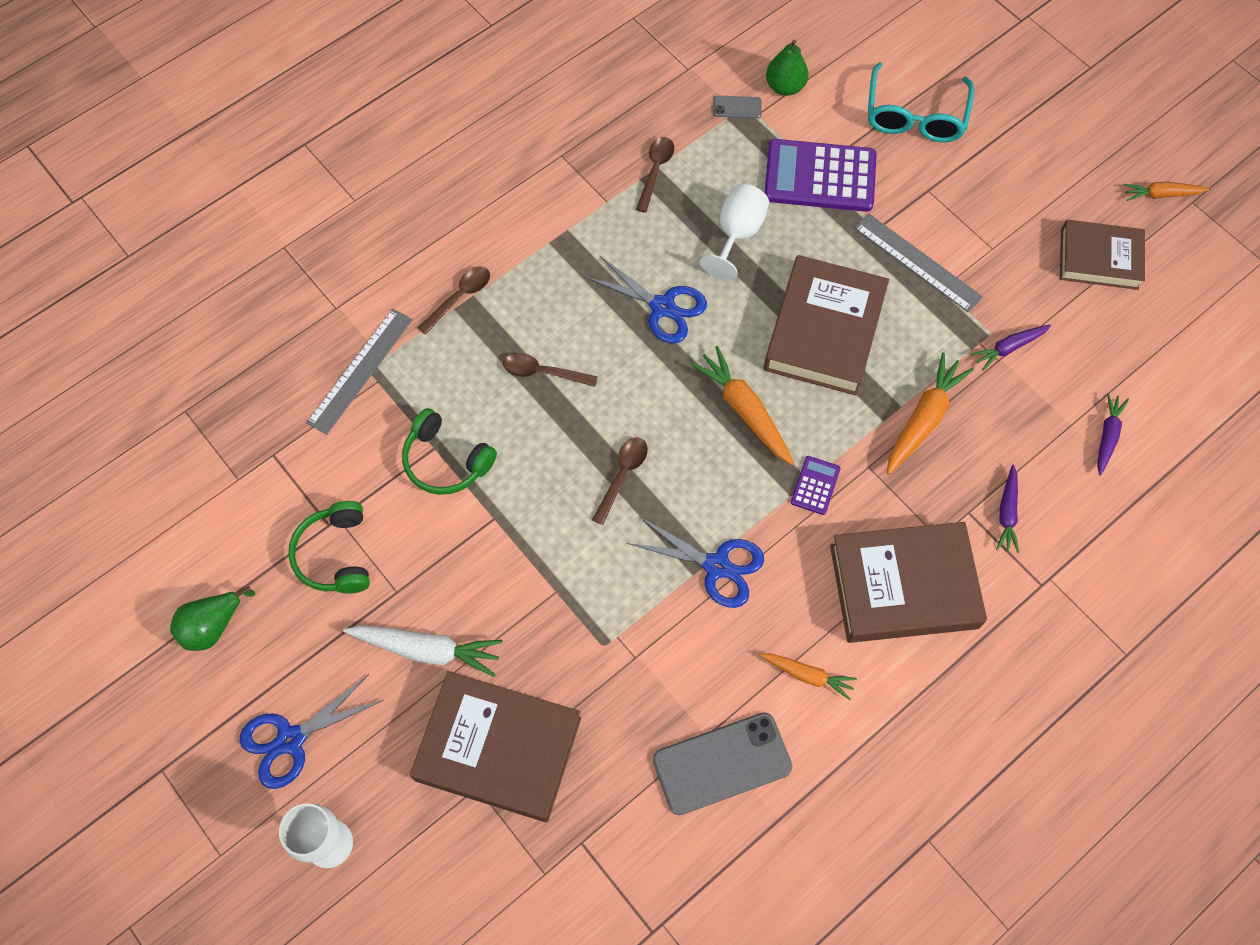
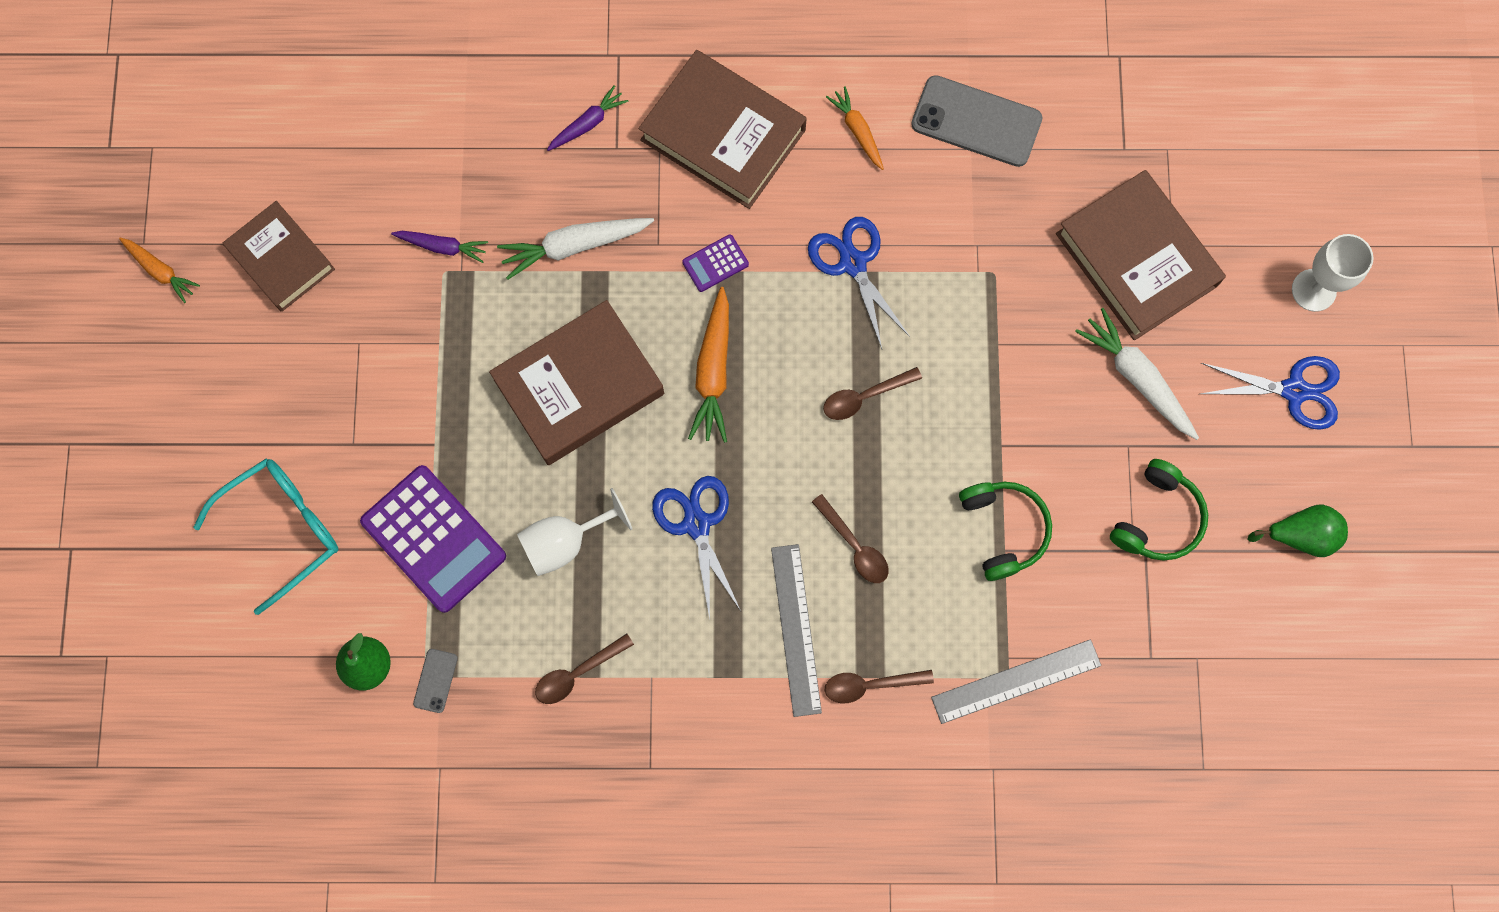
camera: 140 degrees left, 10 degrees up
grey phone [713,95,762,119] -> grey phone turned 60 degrees clockwise [413,649,458,713]
grey ruler [854,214,983,313] -> grey ruler moved to [771,544,822,717]
orange carrot [887,353,974,474] -> white carrot [497,218,654,280]
purple carrot [1097,393,1129,475] -> none

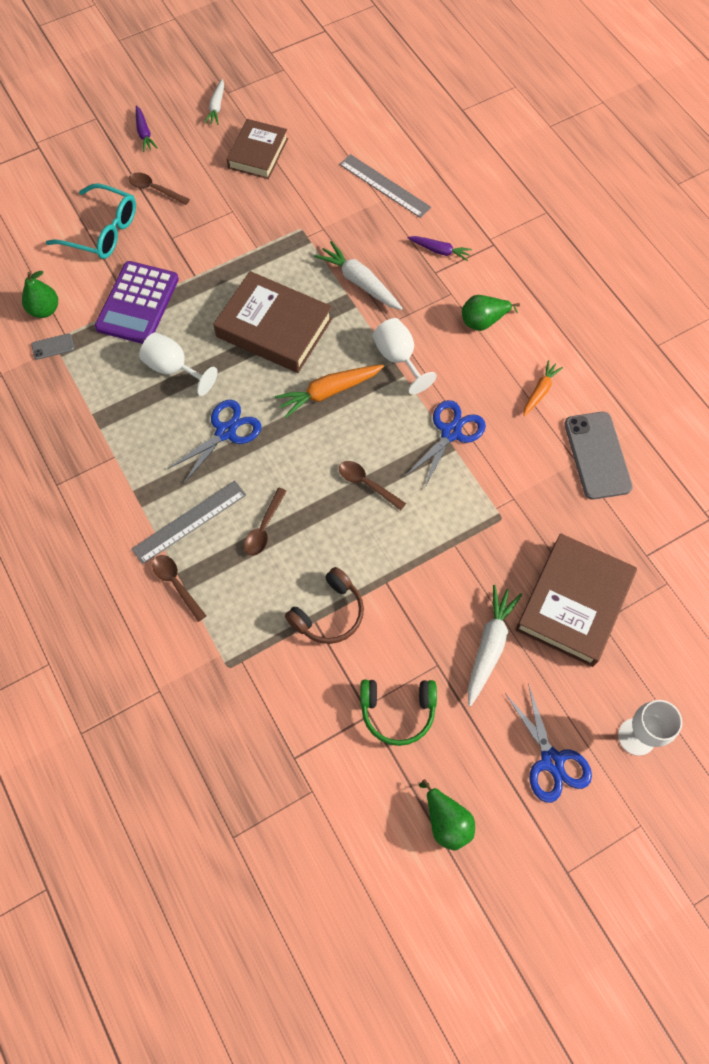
camera: 60 degrees right, 10 degrees down
orange carrot [119,238,200,303] -> white carrot [204,79,224,125]
purple carrot [391,231,488,263] -> purple carrot moved to [136,105,157,152]
brown spoon [535,633,634,704] -> brown spoon moved to [128,173,190,205]
brown book [639,50,807,209] -> green pear [462,295,520,331]
purple calculator [682,234,749,292] -> white goblet [373,318,437,394]
grey ruler [931,639,1101,724] -> grey ruler moved to [339,154,431,218]
green headphones [959,482,1052,581] -> brown headphones [285,567,364,644]

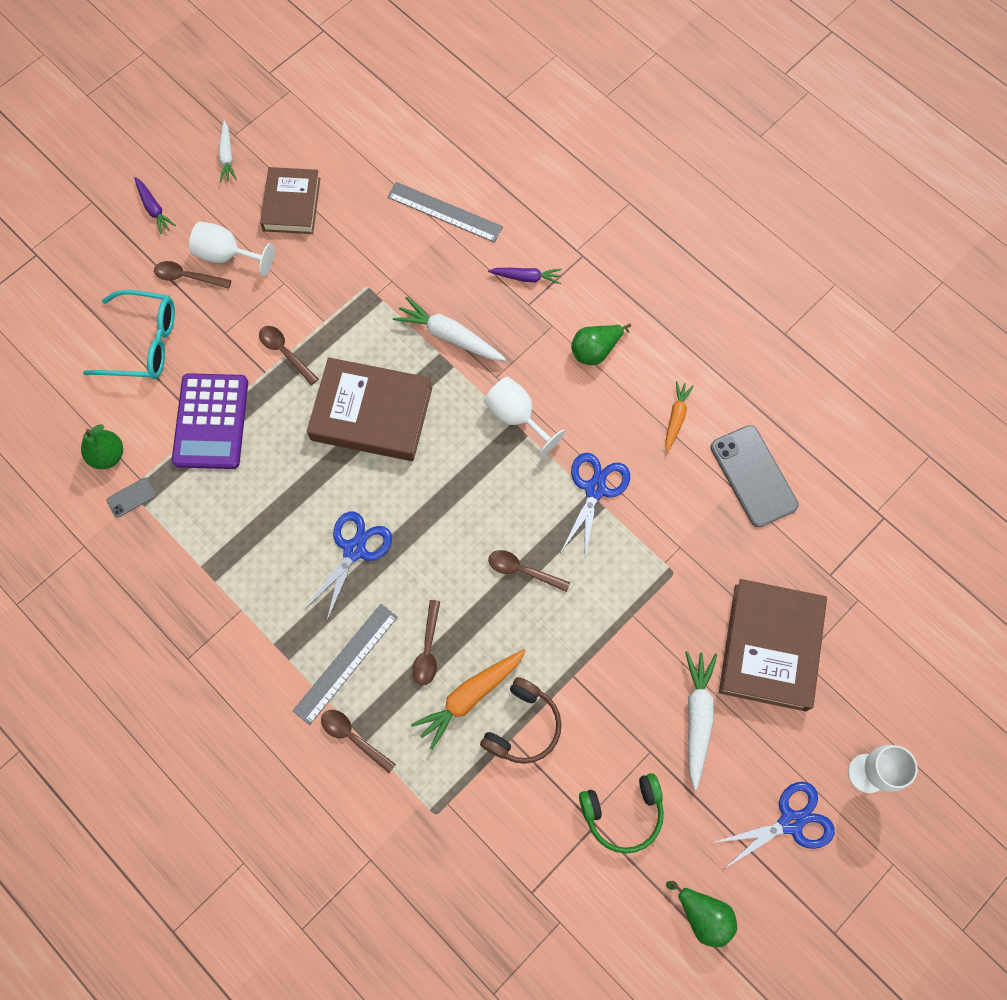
camera: 15 degrees left, 5 degrees up
white goblet [139,332,218,396] -> white goblet moved to [189,222,274,276]
orange carrot [275,365,384,418] -> orange carrot moved to [411,649,526,750]
blue scissors [505,683,592,803] -> blue scissors turned 75 degrees counterclockwise [711,782,835,869]
none -> brown spoon [259,326,318,385]

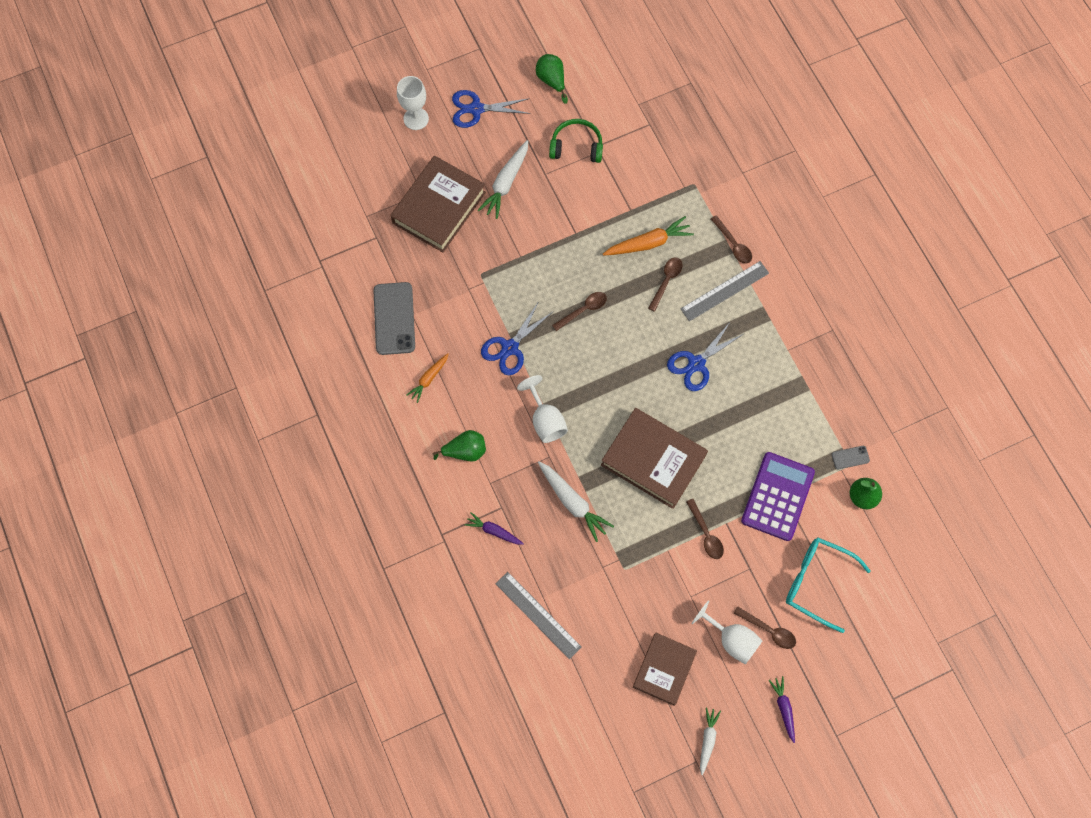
camera: 160 degrees left, 0 degrees up
brown headphones [480,677,562,764] -> none
brown spoon [488,550,570,592] -> brown spoon turned 75 degrees counterclockwise [552,292,607,331]

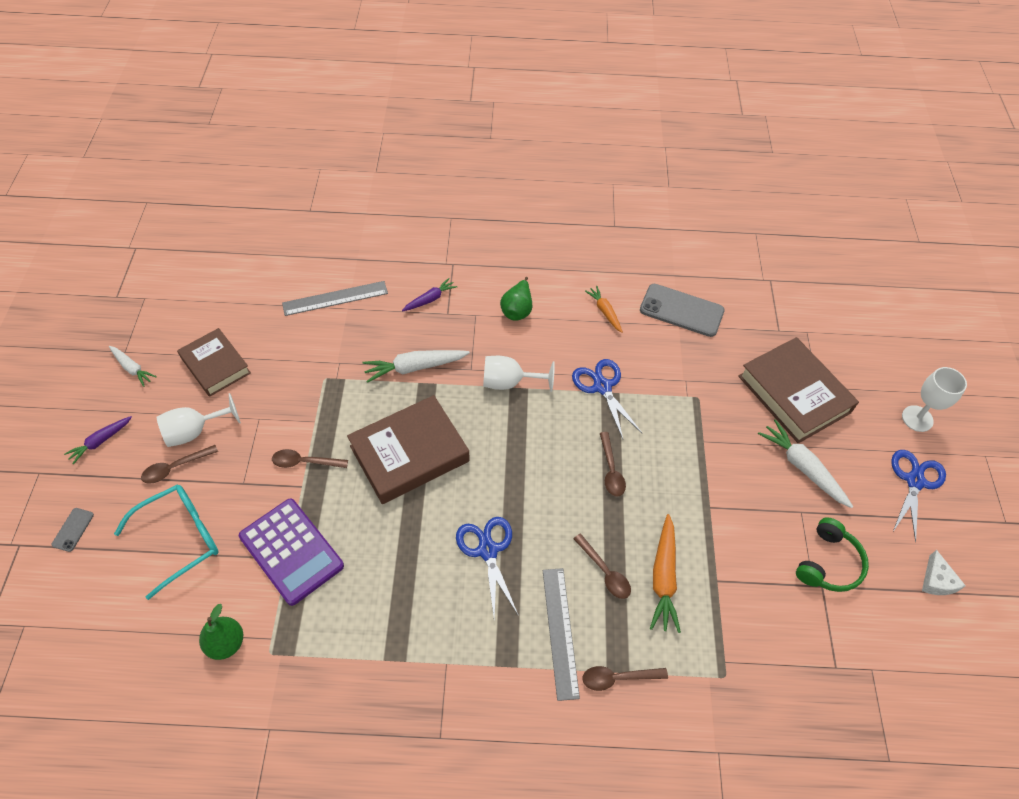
camera: 115 degrees right, 15 degrees down
green pear [536,54,568,104] -> white cheese [922,550,966,595]
purple carrot [769,676,795,743] -> purple carrot turned 120 degrees clockwise [64,416,132,465]
grey phone [831,446,870,469] -> grey phone moved to [52,508,94,552]

